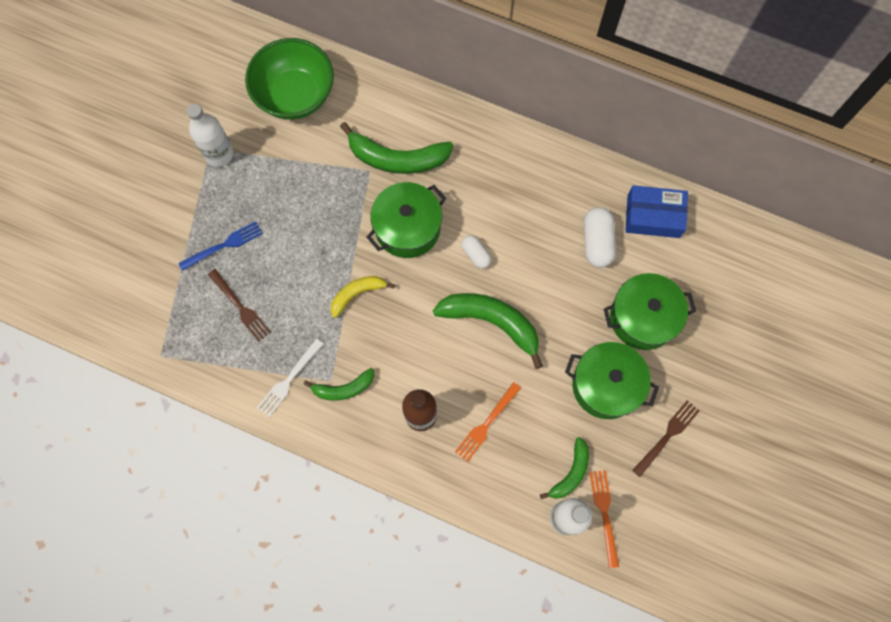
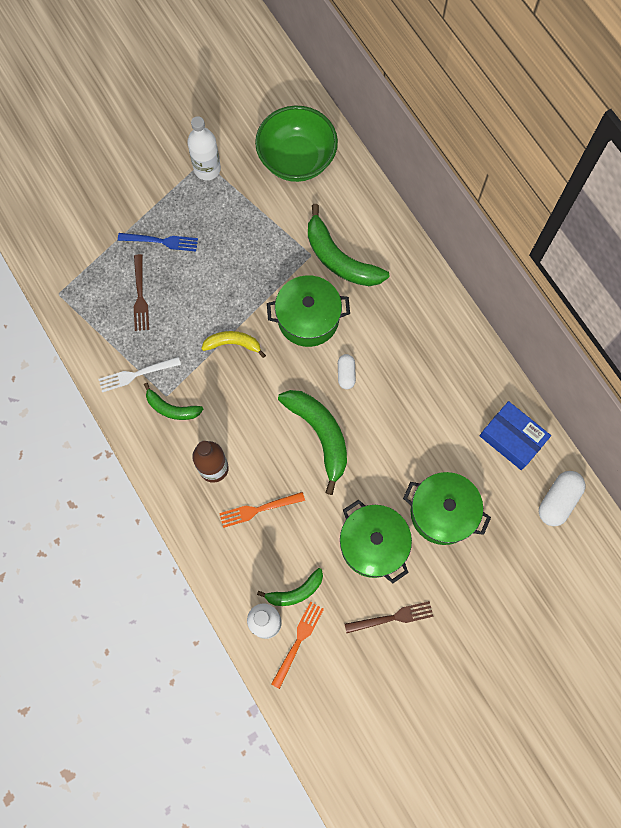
camera: 35 degrees right, 0 degrees up
white capsule [584,207,616,268] -> white capsule moved to [539,471,586,526]

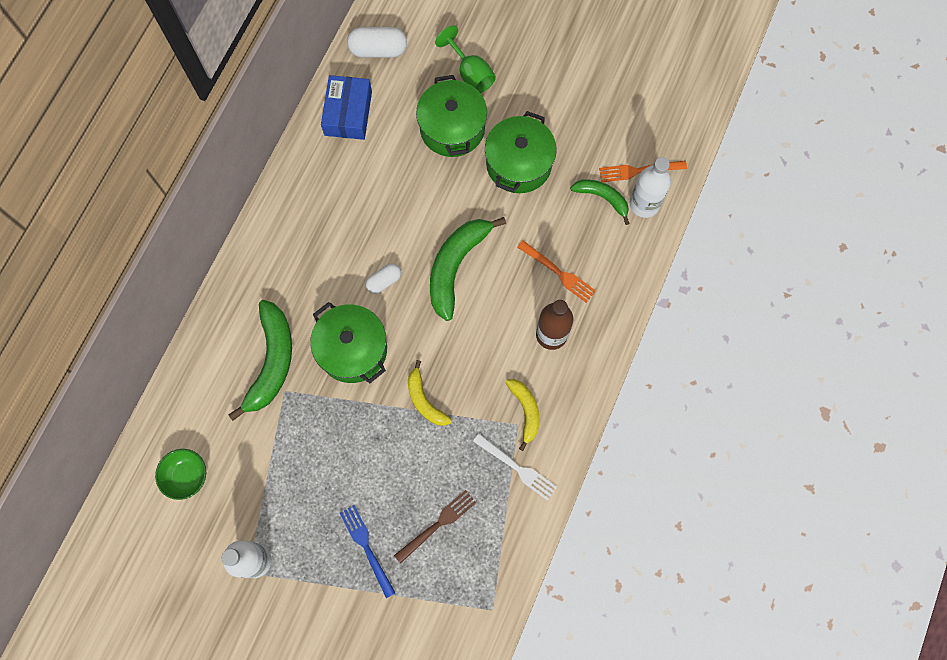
camera: 125 degrees left, 0 degrees up
green banana [144,383,203,420] -> yellow banana [505,379,539,451]
green bowl [255,106,338,182] -> green bowl [155,449,206,500], size x0.51
brown fork [345,601,434,633] -> none
none -> green goblet [435,25,496,93]

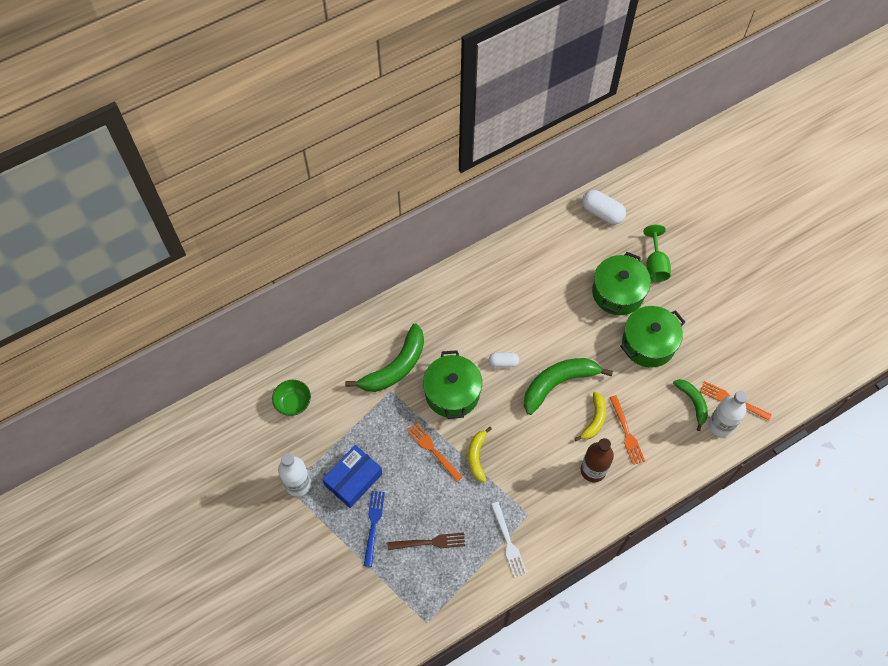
camera: 35 degrees right, 10 degrees down
blue box [321,75,372,140] -> blue box moved to [322,445,383,508]
yellow banana [505,379,539,451] -> yellow banana moved to [574,391,606,441]
none -> orange fork [407,422,463,482]

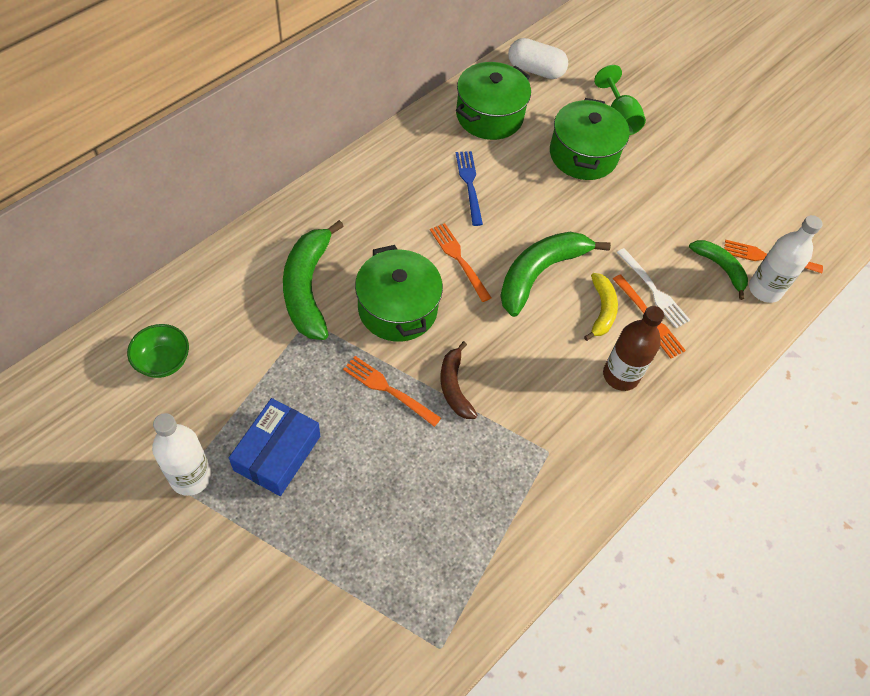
camera: 20 degrees left, 5 degrees down
green banana [345,323,424,392] -> green banana turned 150 degrees clockwise [283,220,344,340]
blue fork [364,491,385,567] -> blue fork moved to [456,151,483,226]
brown fork [388,532,465,550] -> none
yellow banana [468,426,492,482] -> brown banana [440,341,477,419]
white capsule [488,352,519,368] -> orange fork [430,223,492,302]
white fork [491,502,527,578] -> white fork moved to [616,248,690,328]
green pot [620,306,685,368] -> green pot moved to [456,62,531,140]

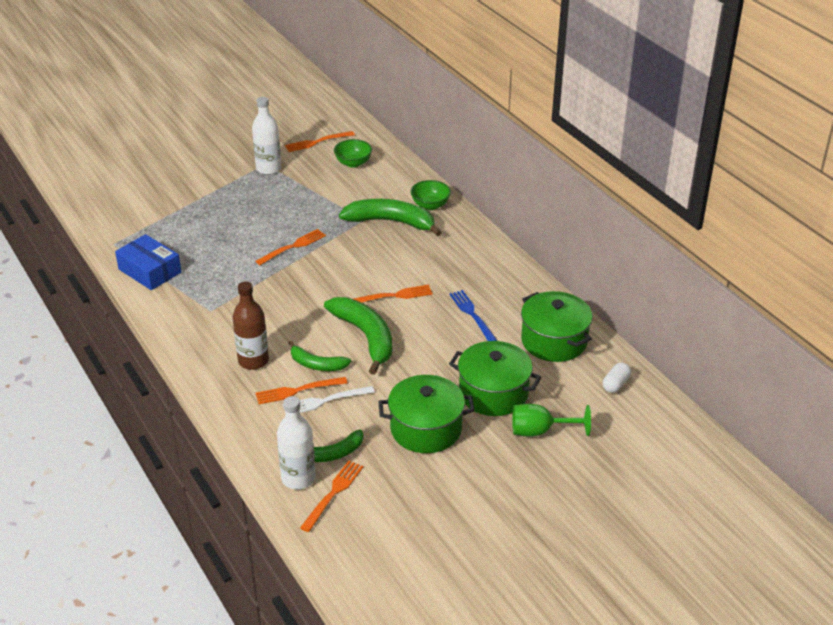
camera: 110 degrees right, 20 degrees down
blue box [229,398,320,496] -> blue box moved to [115,234,181,290]
green pot [355,245,443,342] -> green pot moved to [378,375,475,453]
brown banana [440,341,477,419] -> none
blue fork [456,151,483,226] -> blue fork turned 120 degrees counterclockwise [449,290,497,341]
white capsule [508,38,568,79] -> white capsule [603,362,631,393], size x0.61
yellow banana [584,273,618,341] -> green banana [289,341,351,371]
none -> orange fork [285,131,355,152]
none -> green bowl [410,180,451,210]

